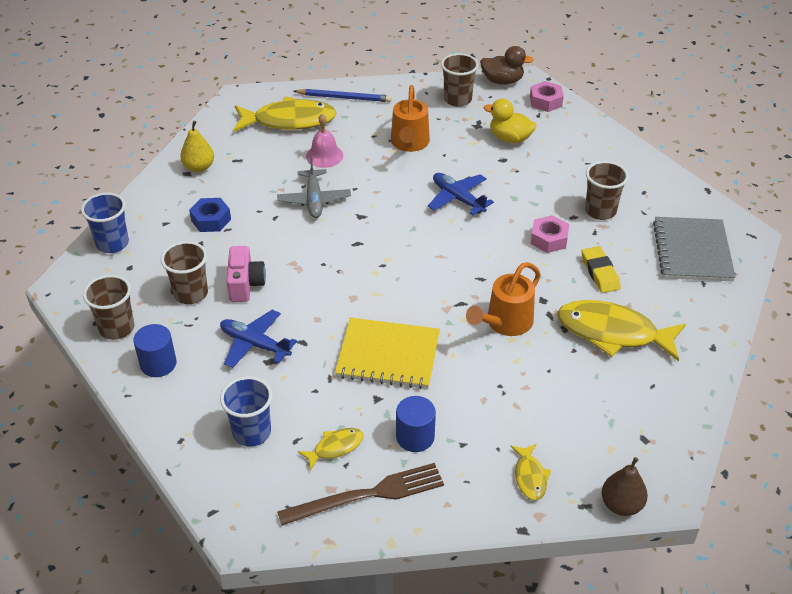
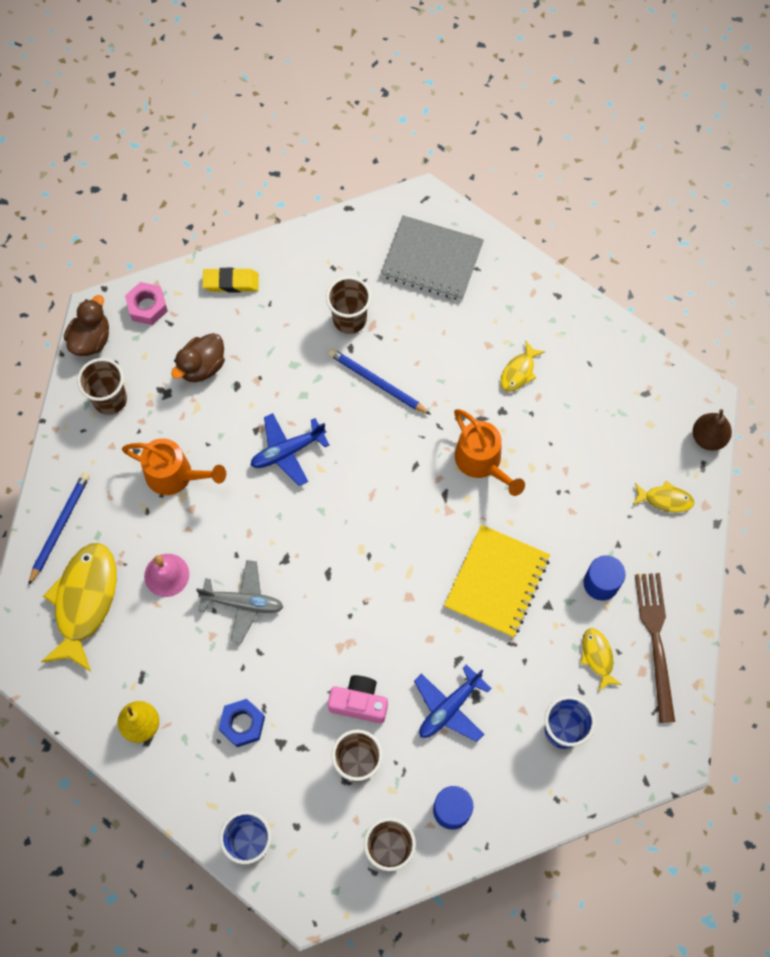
camera: 75 degrees left, 25 degrees up
yellow duck [484,99,536,143] -> brown duck [171,333,225,382]
pink nut [531,215,569,253] -> blue pencil [328,348,431,415]
yellow fish [557,300,686,361] -> yellow fish [501,341,545,392], size x0.48
yellow eraser [582,246,621,293] -> yellow eraser moved to [202,268,259,293]

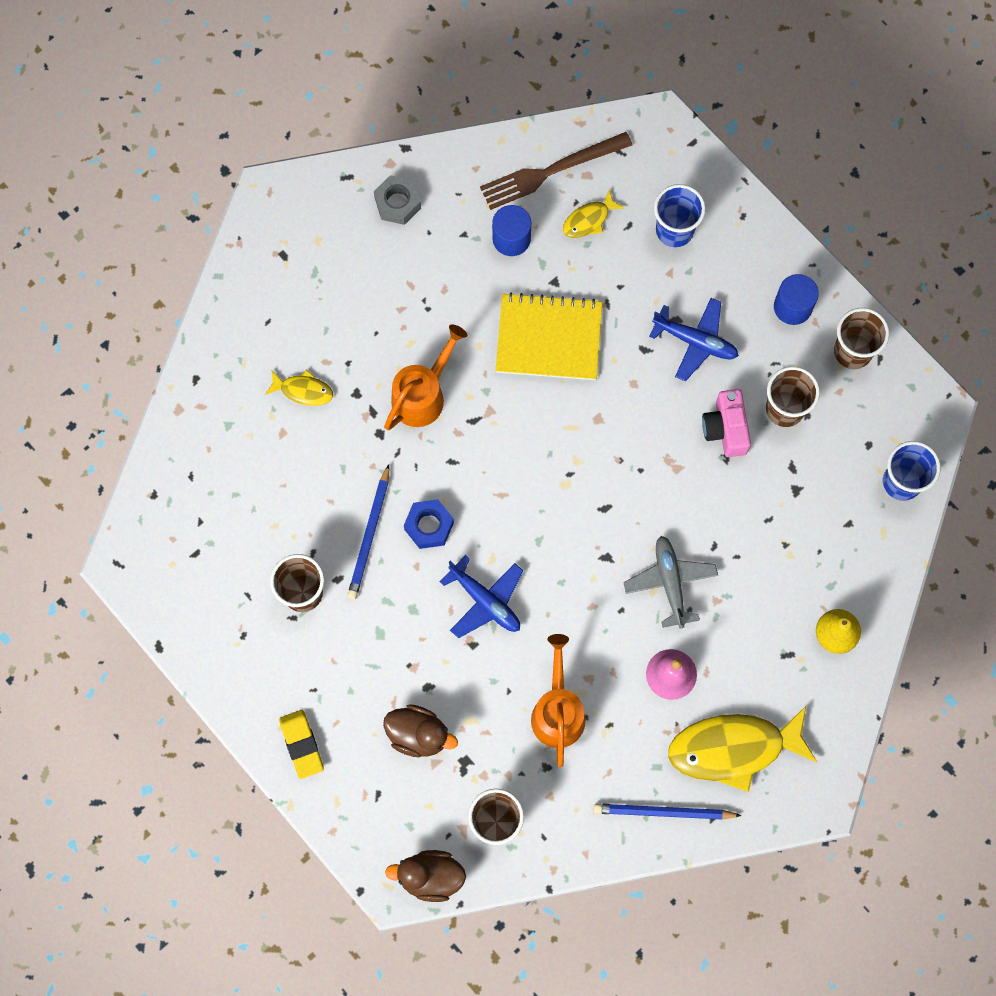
camera: 110 degrees left, 5 degrees up
pink nut [125,282,168,325] -> none
blue nut [219,699,265,747] -> blue nut moved to [404,499,454,549]
grey notebook [381,215,484,300] -> none
yellow fish [633,481,694,513] -> grey nut [374,175,421,225]
brown pear [693,409,732,451] -> none

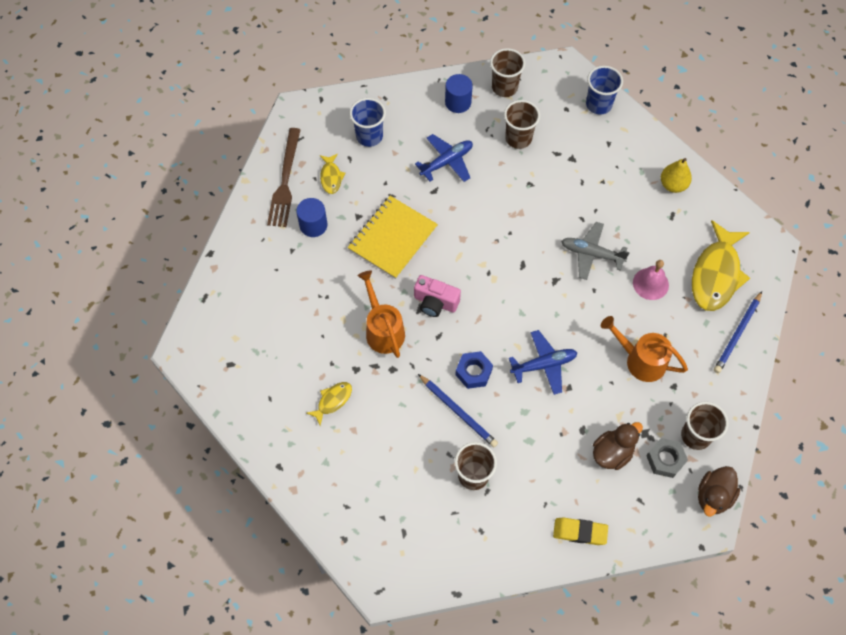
camera: 60 degrees left, 10 degrees down
grey nut [374,175,421,225] -> grey nut moved to [646,438,688,478]
pink camera [702,389,751,457] -> pink camera moved to [414,275,461,317]

